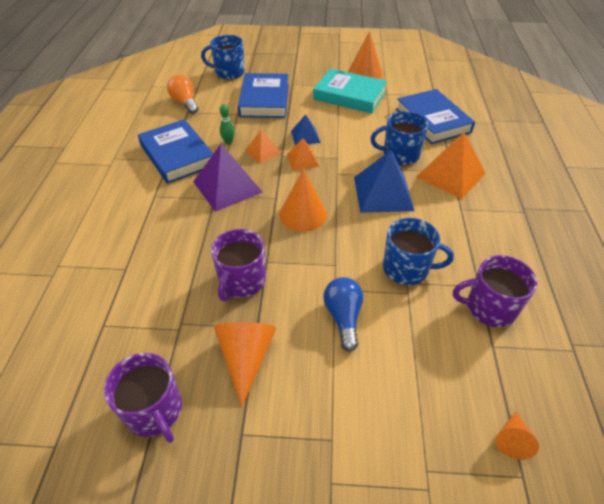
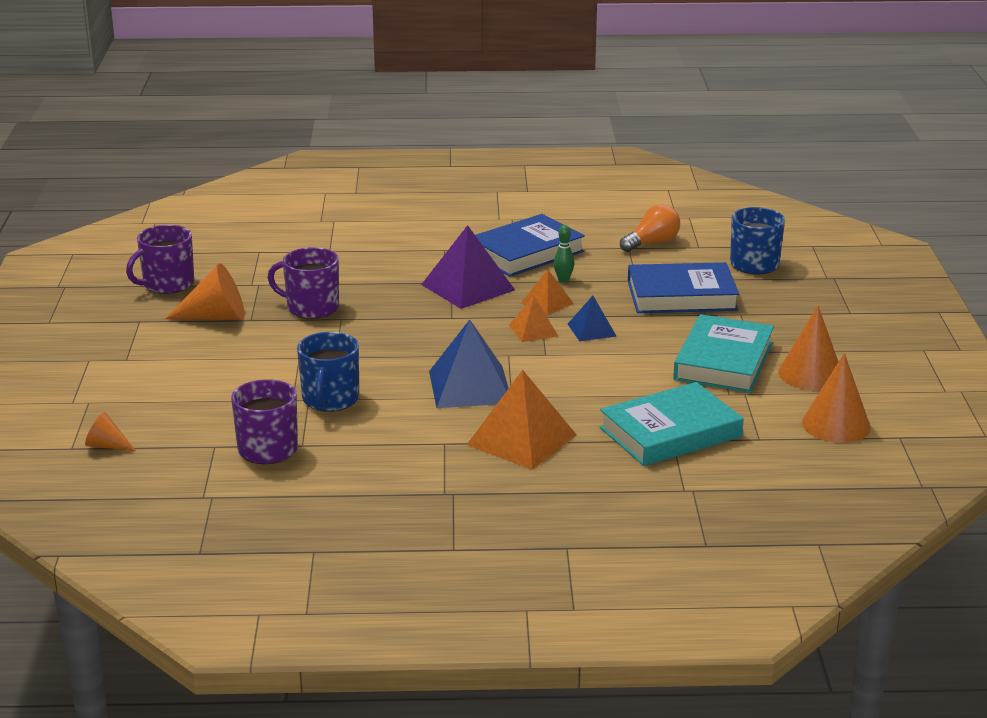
camera: 85 degrees right, 20 degrees down
orange cone [279,169,327,232] -> orange cone moved to [802,353,871,443]
blue light bulb [323,277,363,352] -> none
blue mug [371,111,428,165] -> none
blue book [396,89,475,144] -> turquoise book [600,382,744,466]

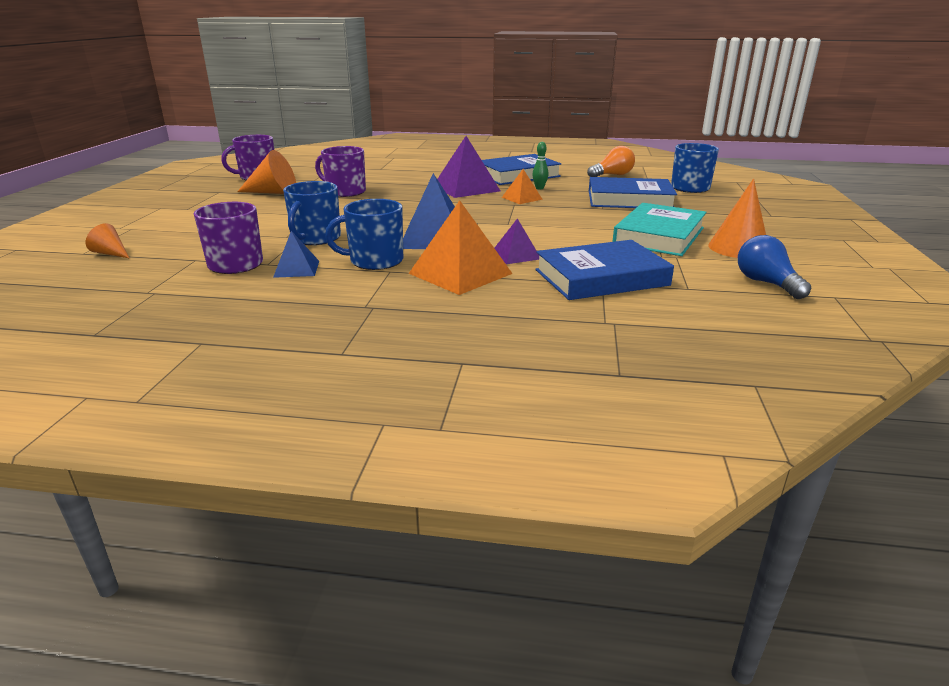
camera: 10 degrees right, 0 degrees up
orange pyramid [509,296,558,342] -> none
blue pyramid [568,296,617,341] -> blue pyramid moved to [273,231,319,278]
turquoise book [600,382,744,466] -> blue book [535,240,674,300]
orange cone [802,353,871,443] -> blue light bulb [738,235,811,299]
none -> blue mug [325,199,403,270]
none -> purple pyramid [495,218,539,264]

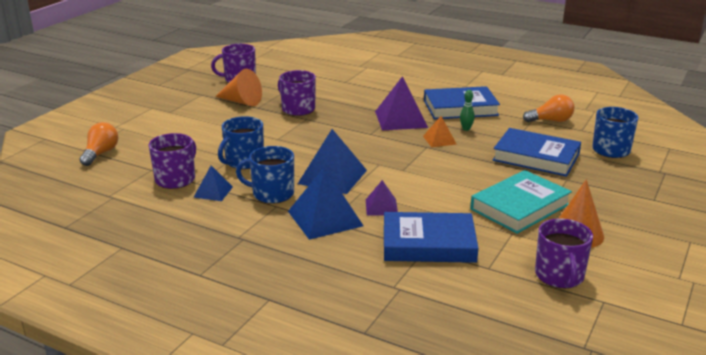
camera: 20 degrees right, 0 degrees up
orange cone [86,223,129,258] -> orange light bulb [79,122,118,166]
orange pyramid [408,200,513,295] -> blue pyramid [288,167,363,240]
blue light bulb [738,235,811,299] -> purple mug [535,218,593,288]

